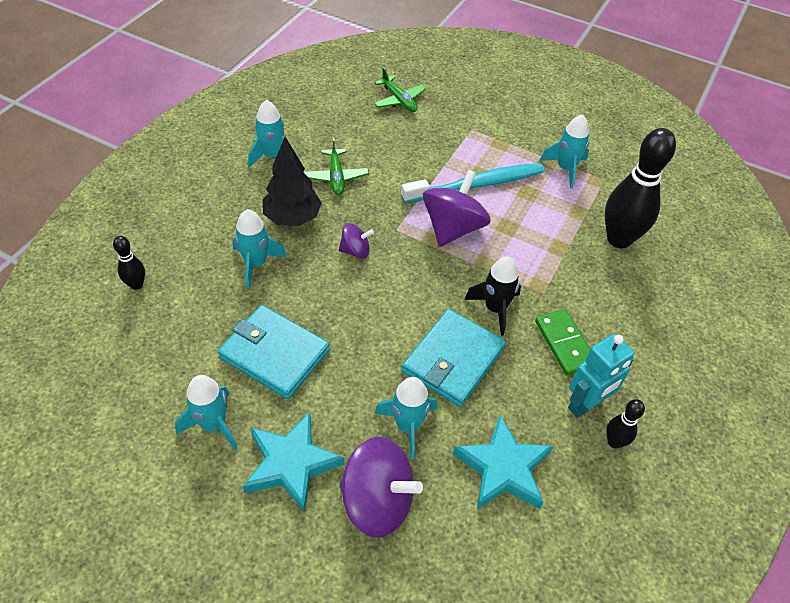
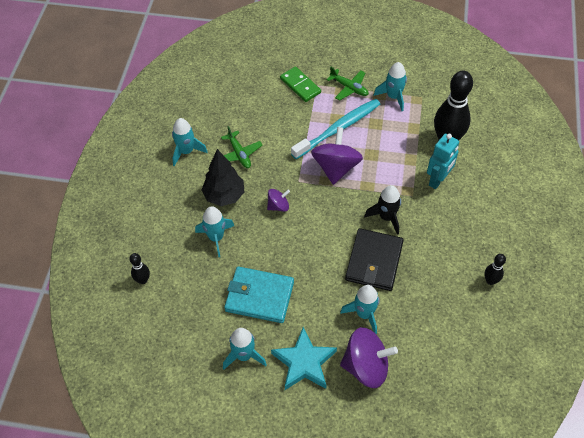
camera: 15 degrees left, 5 degrees up
green plane [374,67,426,112] -> green plane moved to [326,67,369,101]
turquoise wallet [402,309,506,407] -> black wallet [345,228,404,291]
turquoise star [453,415,553,509] -> none
green domino [535,309,590,376] -> green domino moved to [280,67,321,102]
turquoise robot [568,334,634,418] -> turquoise robot moved to [427,134,459,189]

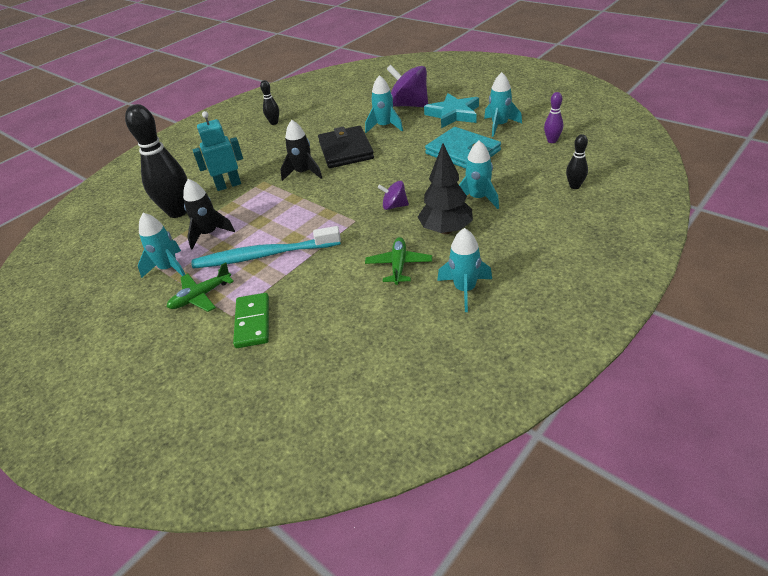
camera: 145 degrees left, 15 degrees down
purple spinning top [311,127,363,185] -> none
green plane [326,67,369,101] -> green plane turned 105 degrees counterclockwise [167,262,234,312]
black wallet [345,228,404,291] -> black wallet turned 60 degrees counterclockwise [318,126,374,168]
none -> black rocket [183,179,235,249]
none -> purple bowling pin [544,92,563,143]

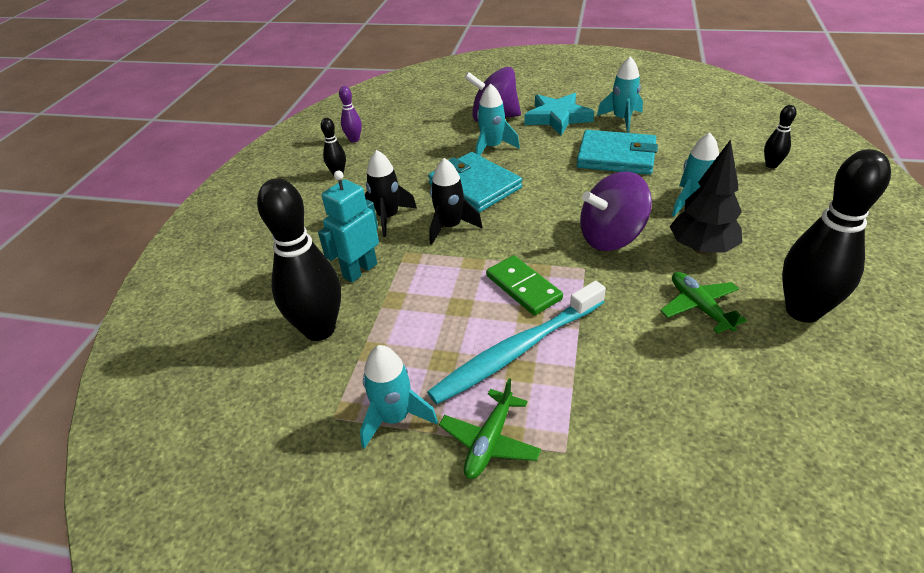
camera: 30 degrees left, 0 degrees up
black rocket [183,179,235,249] -> black rocket moved to [365,150,417,237]
green domino [233,293,269,348] -> green domino moved to [486,255,563,315]
black wallet [318,126,374,168] -> turquoise wallet [428,152,522,213]
purple spinning top [377,181,409,210] -> purple spinning top [580,171,652,251], size x1.91
turquoise rocket [437,228,492,312] -> black bowling pin [782,149,891,323]
purple bowling pin [544,92,563,143] -> purple bowling pin moved to [339,86,362,143]

